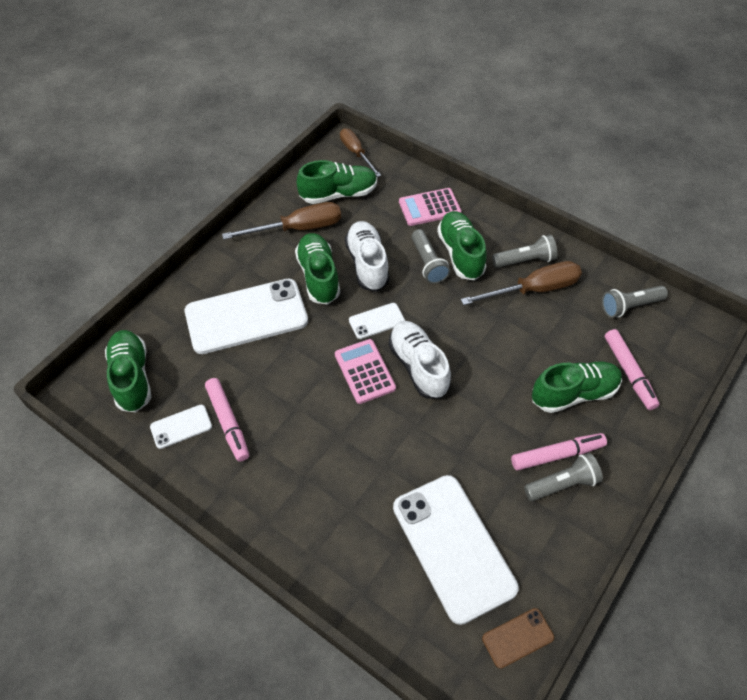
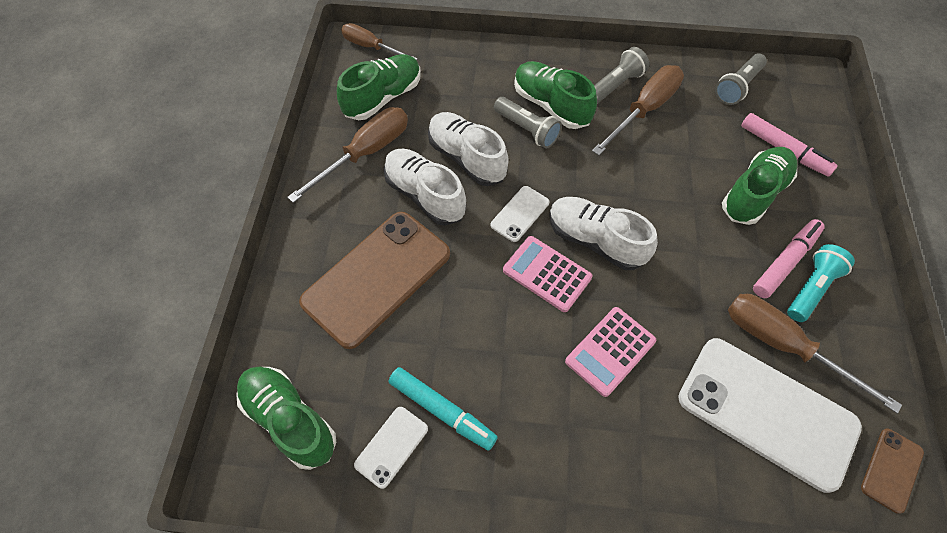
camera: 30 degrees left, 5 degrees up
white phone [185,279,308,354] -> brown phone [299,212,450,349]
pink marker [205,378,249,462] -> turquoise marker [389,367,498,451]
green shoe [295,233,340,305] -> white shoe [384,149,466,226]
pink calculator [399,188,461,226] -> pink calculator moved to [565,307,656,397]
grey flashlight [524,453,603,501] -> turquoise flashlight [787,244,855,322]
none -> brown screwdriver [728,294,902,414]

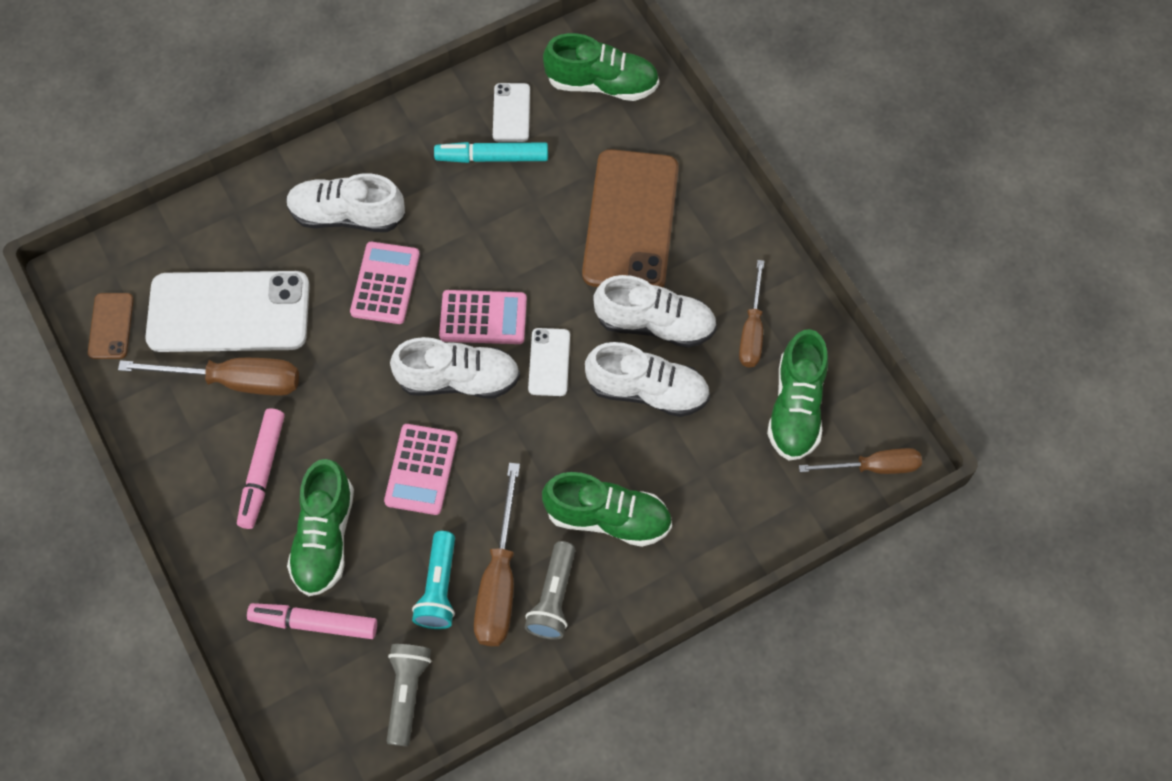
camera: 145 degrees right, 5 degrees up
brown screwdriver [287,107,408,203] -> brown screwdriver [739,260,764,367], size x0.66
grey flashlight [494,97,562,149] -> none
turquoise flashlight [787,244,855,322] -> turquoise flashlight moved to [412,531,455,629]
none -> white shoe [286,174,405,232]
none -> pink calculator [384,424,458,515]

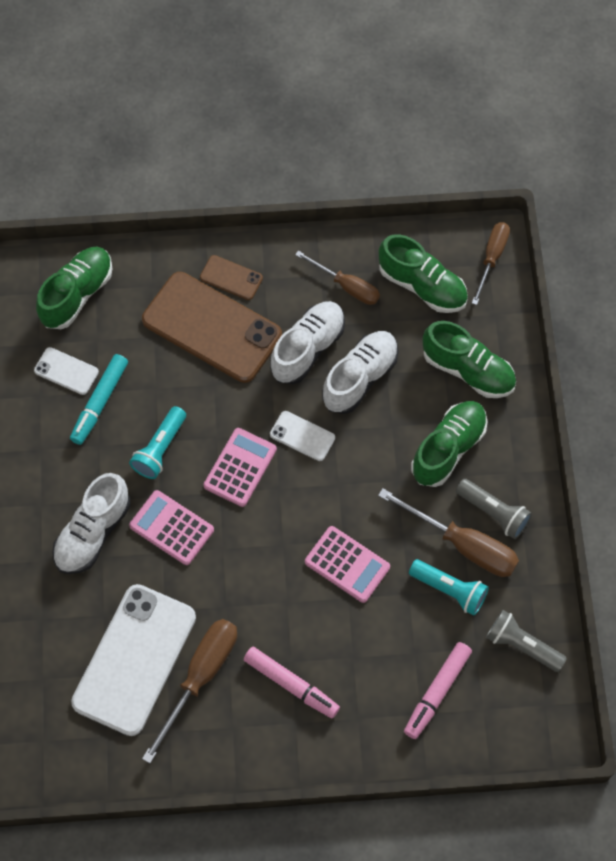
camera: 65 degrees left, 0 degrees up
brown phone [88,293,134,359] -> brown phone moved to [200,255,263,300]
green shoe [287,459,354,596] -> green shoe moved to [423,321,516,398]
white shoe [390,337,520,398] -> none
none -> turquoise flashlight [129,406,186,479]

